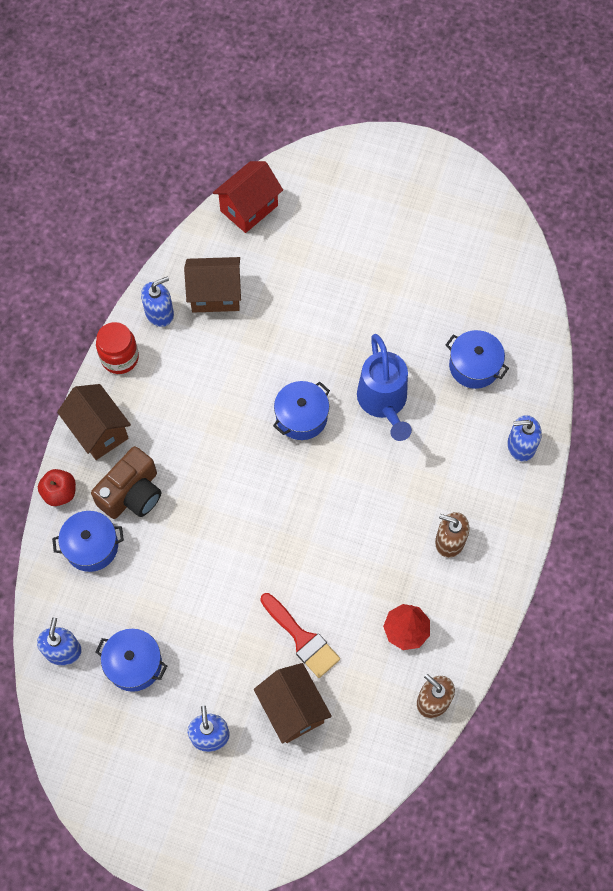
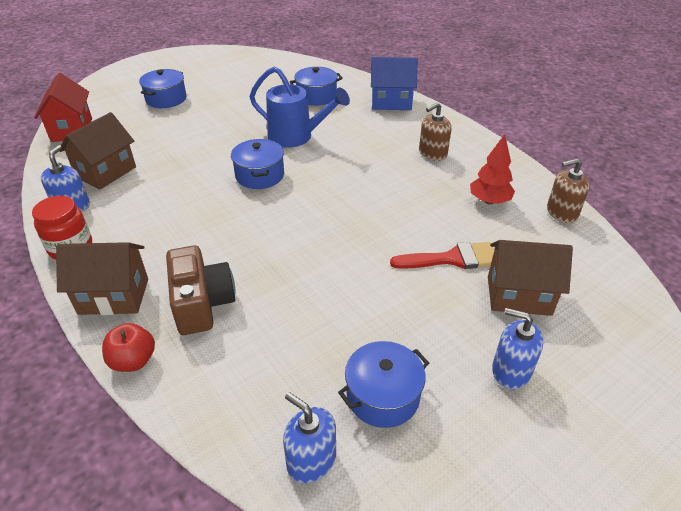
camera: 55 degrees left, 25 degrees down
blue pot [52,511,124,572] -> blue pot moved to [139,69,187,108]
blue soap dispenser [507,415,542,462] -> blue house [371,57,418,110]

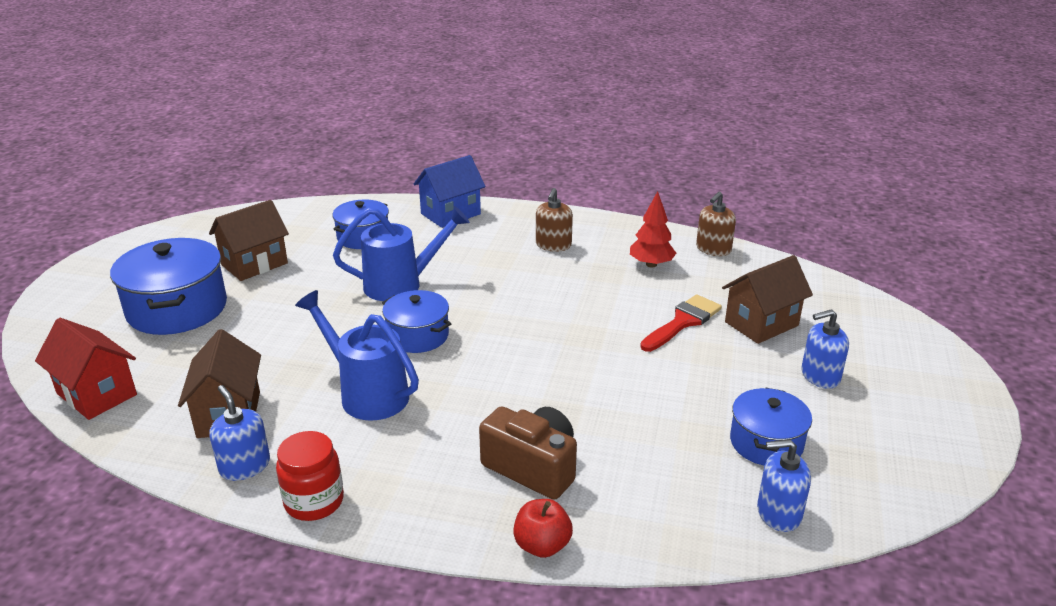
camera: 40 degrees left, 10 degrees down
brown house [56,242,148,315] -> brown house moved to [209,200,289,281]
blue pot [139,69,187,108] -> blue pot [110,238,227,335], size x1.64
none -> blue watering can [295,290,419,421]

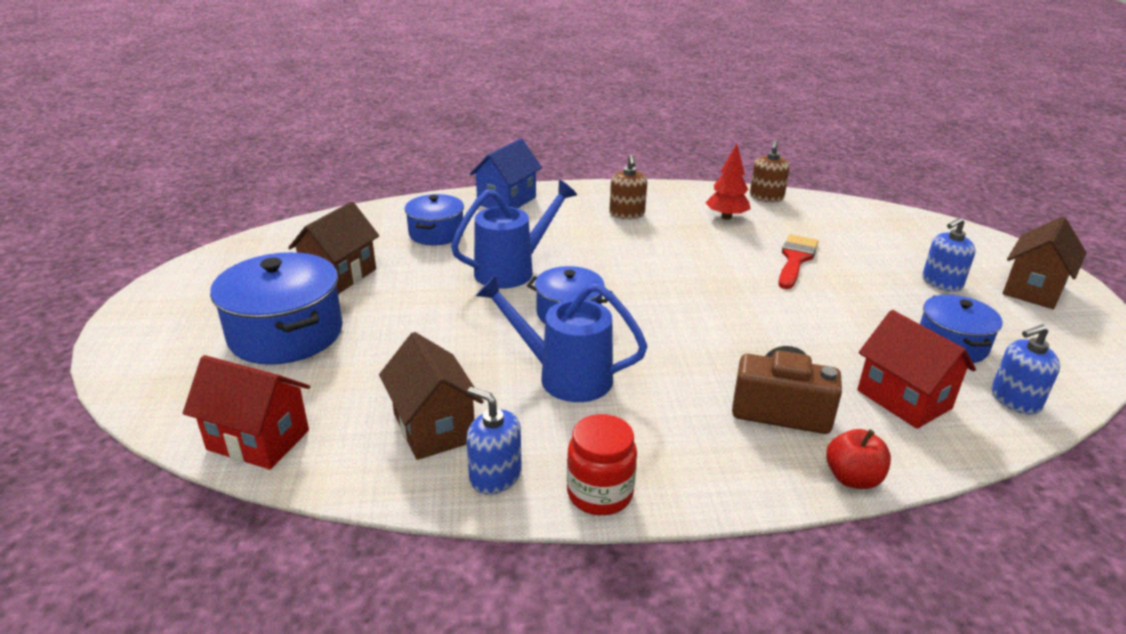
camera: 20 degrees left, 0 degrees up
brown house [722,255,813,344] -> brown house moved to [1003,217,1086,309]
none -> red house [857,310,976,429]

